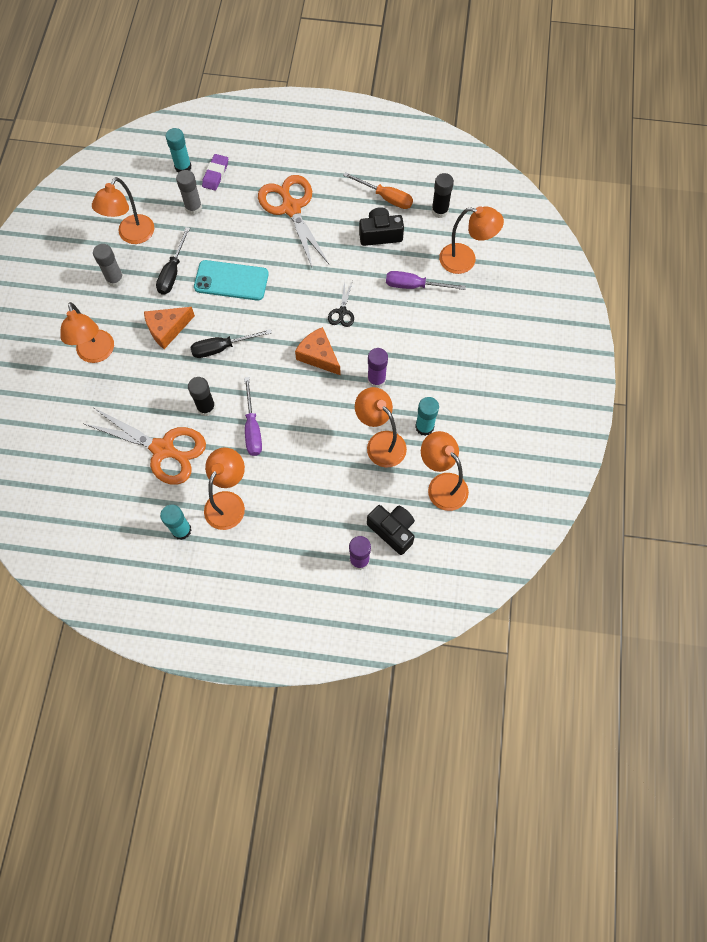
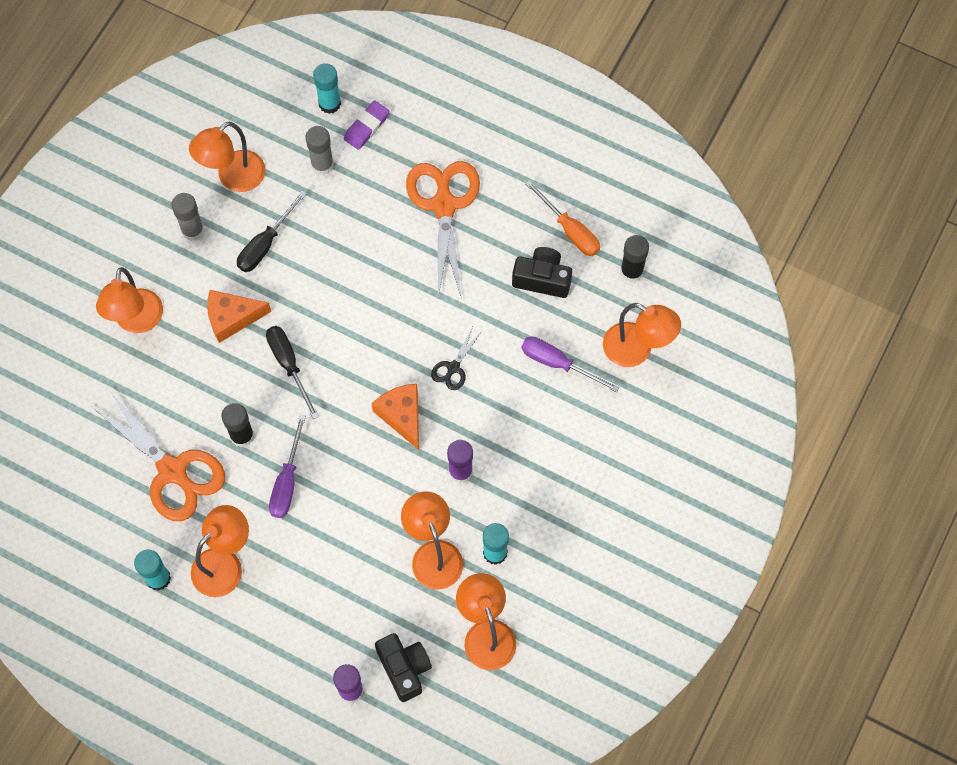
camera: 20 degrees right, 0 degrees up
black screwdriver [190,329,272,358] -> black screwdriver turned 60 degrees clockwise [266,326,319,419]
turquoise phone [194,260,269,301] -> none

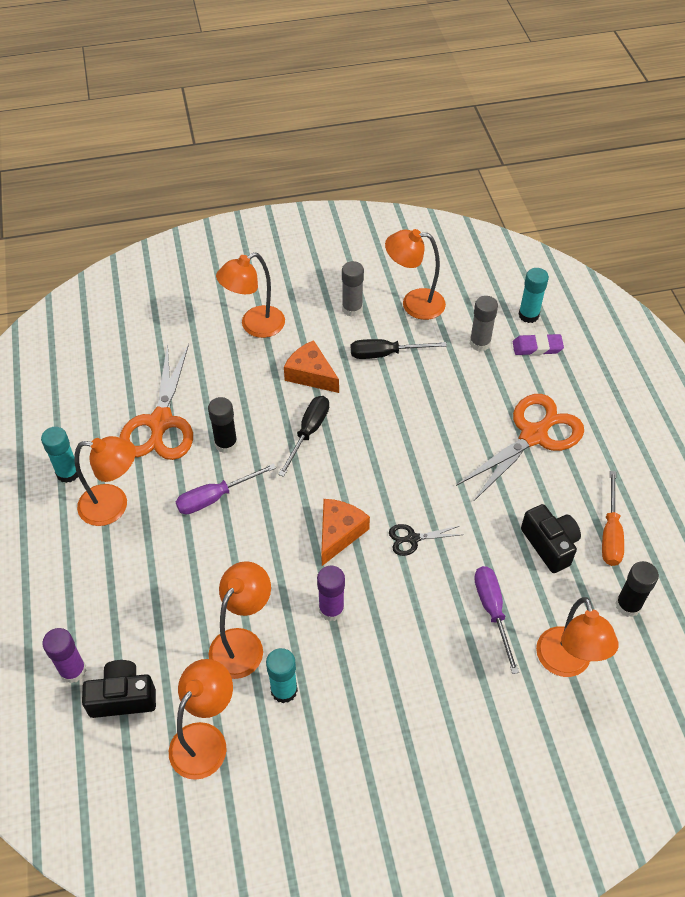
camera: 50 degrees right, 15 degrees down
black camera [375,633,432,702] -> black camera turned 120 degrees counterclockwise [82,660,156,718]

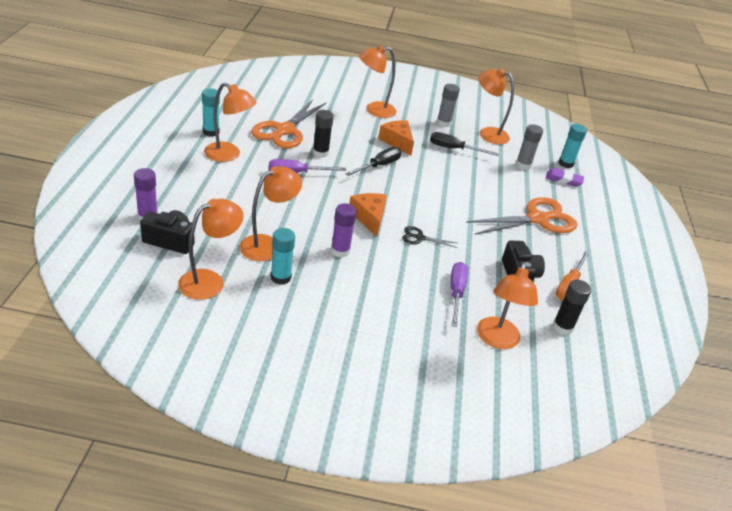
camera: 15 degrees right, 15 degrees down
orange cheese [321,499,370,566] -> orange cheese turned 60 degrees counterclockwise [349,193,387,237]

